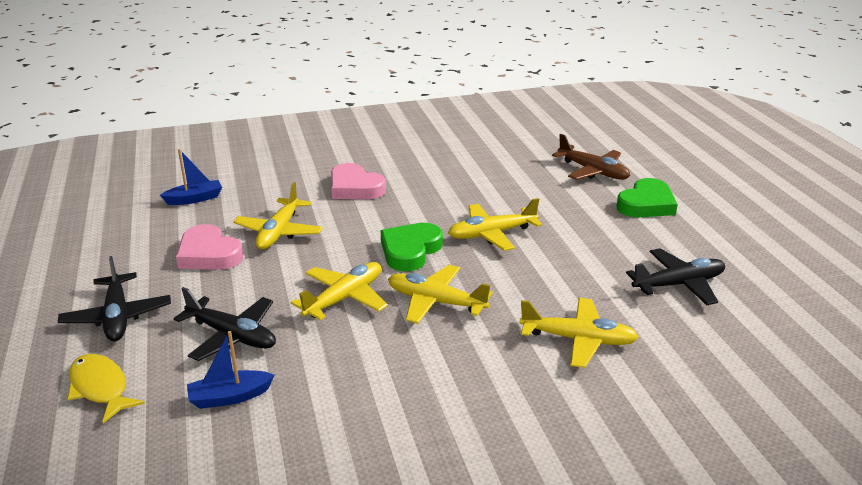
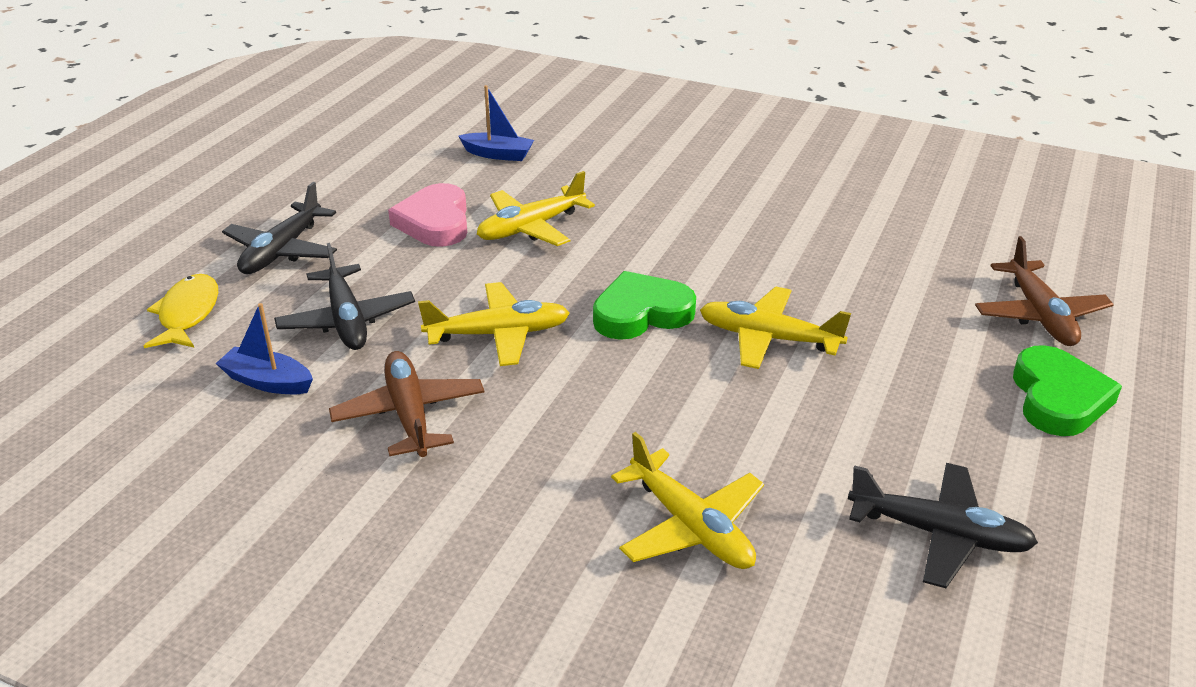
camera: 40 degrees right, 5 degrees up
pink heart [331,163,386,199] -> none
yellow plane [388,265,493,324] -> none
green heart [616,178,678,218] -> green heart turned 75 degrees counterclockwise [1013,345,1122,436]
none -> brown plane [329,351,484,457]

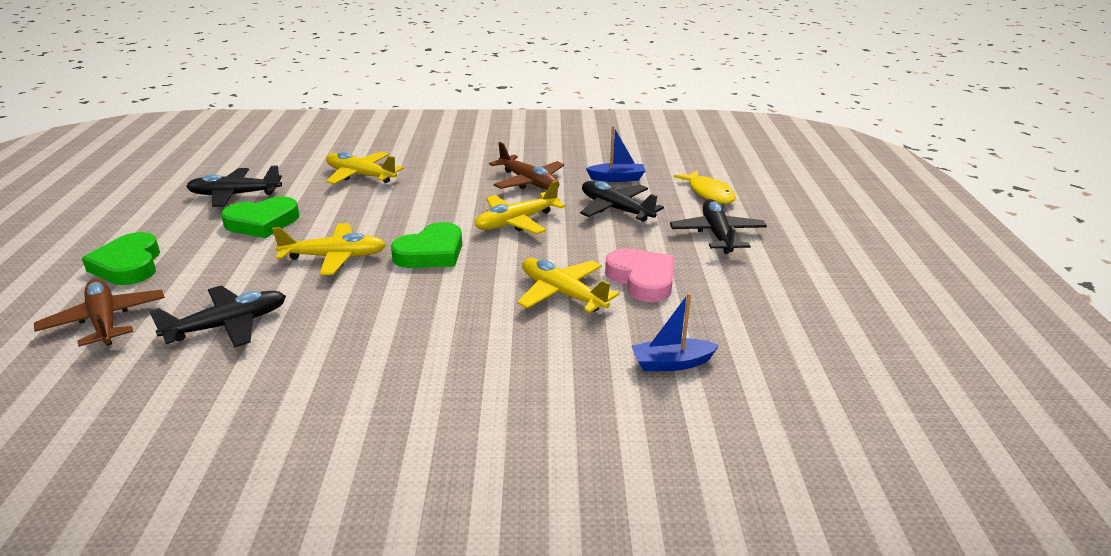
camera: 155 degrees right, 5 degrees down
yellow plane [477,171,595,246] -> yellow plane turned 75 degrees counterclockwise [517,258,619,313]
none -> black plane [149,286,286,348]
none -> green heart [221,196,300,238]

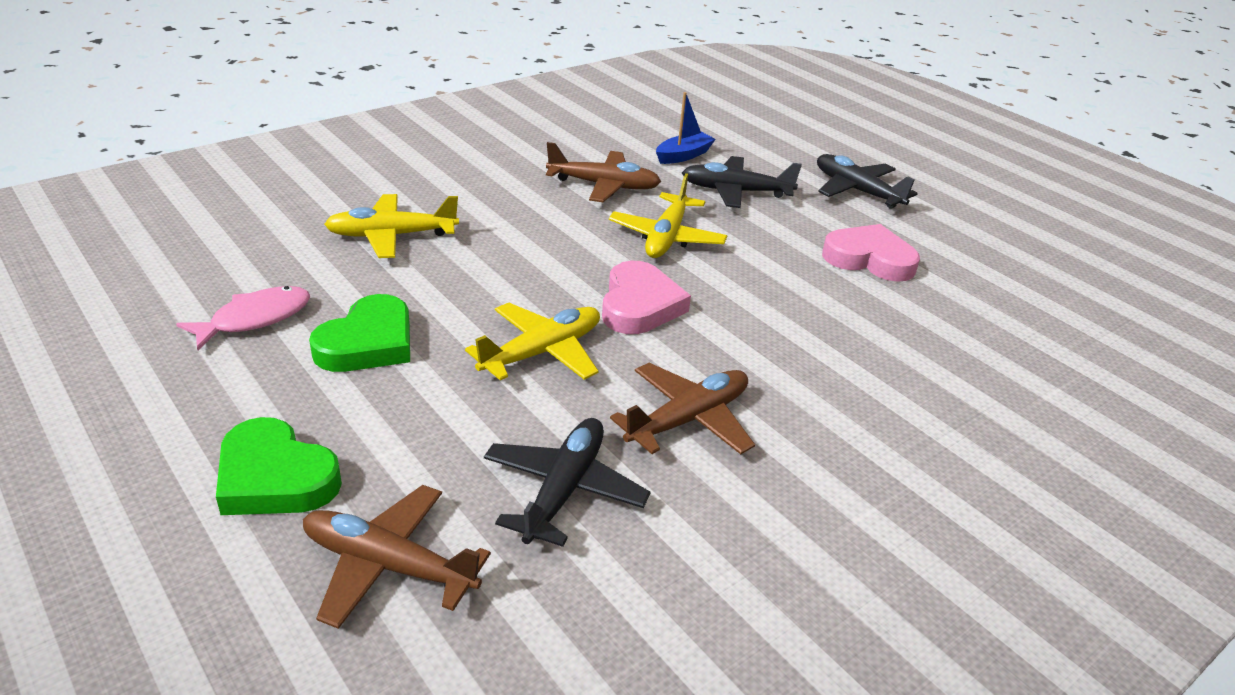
camera: 40 degrees left, 5 degrees up
black plane [186,166,282,207] -> pink fish [176,286,310,350]
green heart [391,222,462,268] -> pink heart [602,261,691,334]
yellow plane [517,258,619,313] -> none
blue boat [632,293,719,371] -> none
yellow fish [674,170,736,204] -> none
none -> brown plane [610,363,755,454]

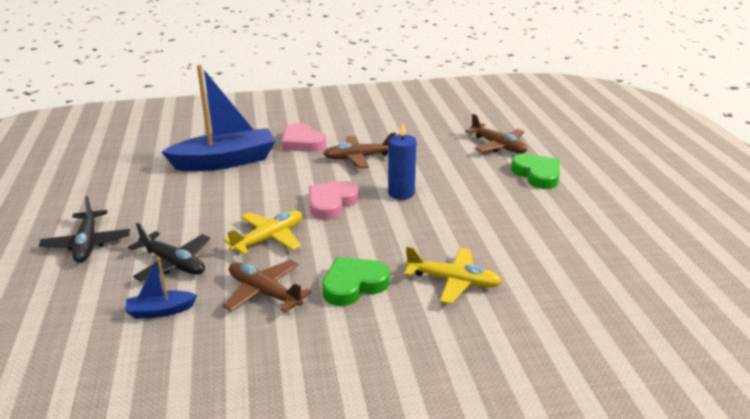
camera: 150 degrees left, 5 degrees down
pink fish [176,286,310,350] -> none
green heart [309,294,410,372] -> green heart moved to [322,257,390,306]
yellow plane [465,303,600,380] -> blue candle [388,123,417,200]
black plane [484,418,651,547] -> none
pink heart [822,224,920,282] -> pink heart moved to [282,123,326,152]
none -> blue boat [162,65,275,171]

